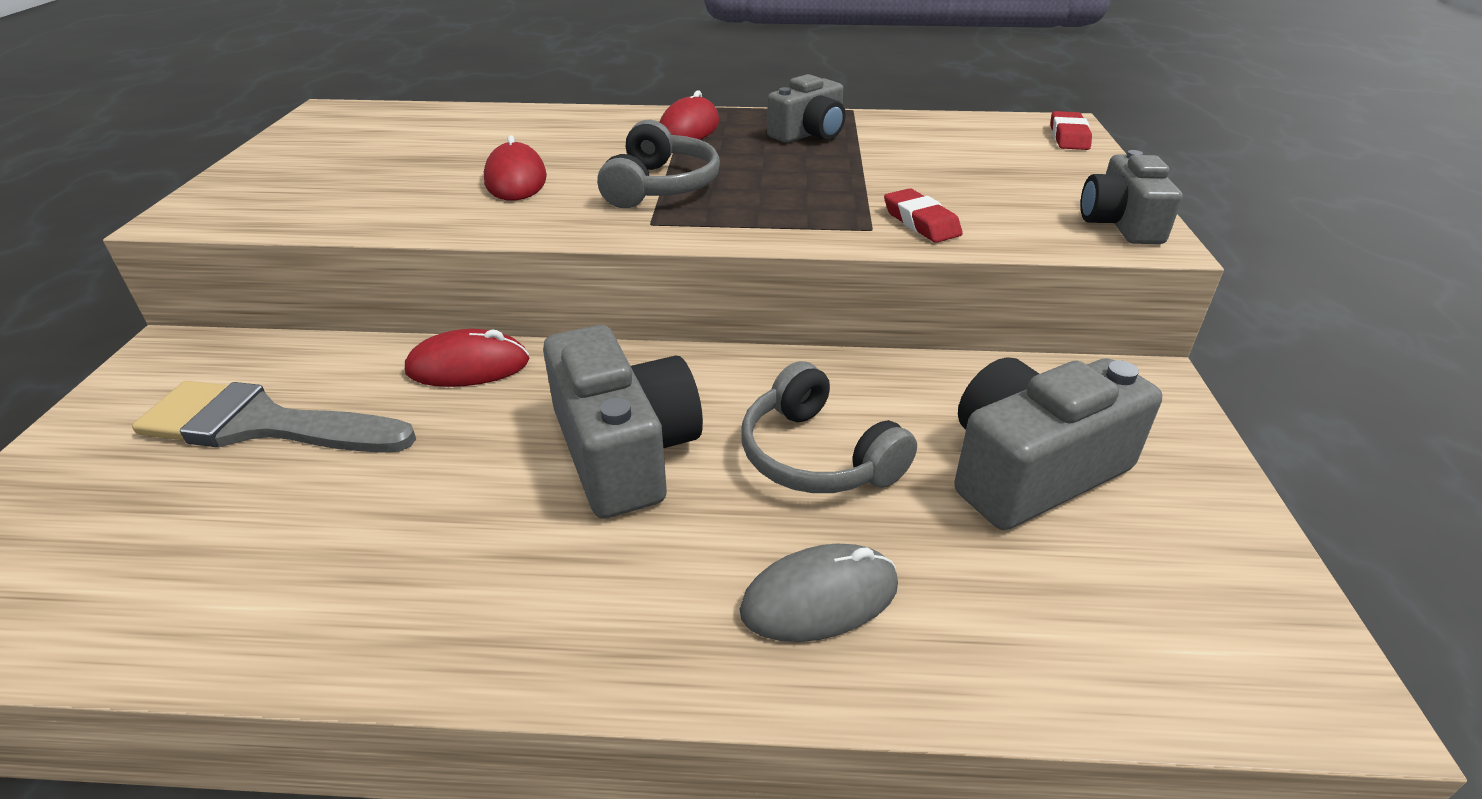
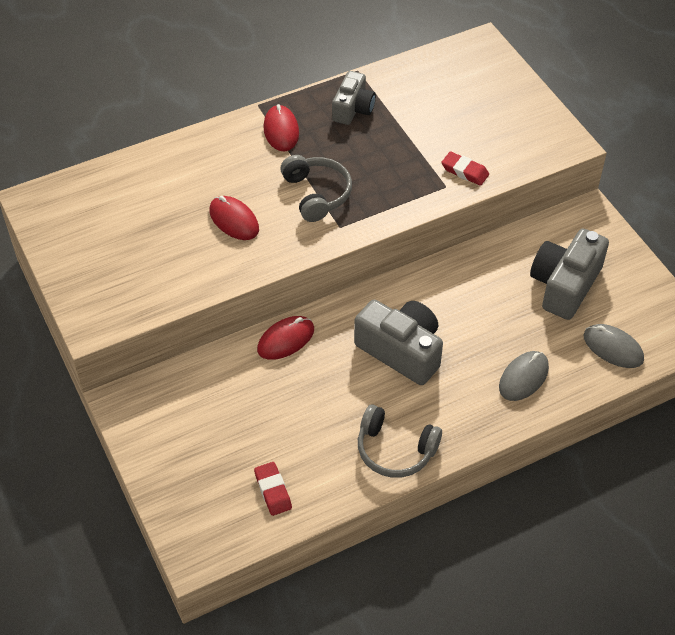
camera: 30 degrees left, 15 degrees up
grey brush [132,381,416,453] -> none
grey headphones [741,361,917,493] -> grey headphones moved to [358,405,442,478]
red eraser [1050,111,1092,150] -> red eraser moved to [254,462,292,516]
grey camera [1080,150,1183,244] -> none
none -> grey mouse [583,324,644,368]

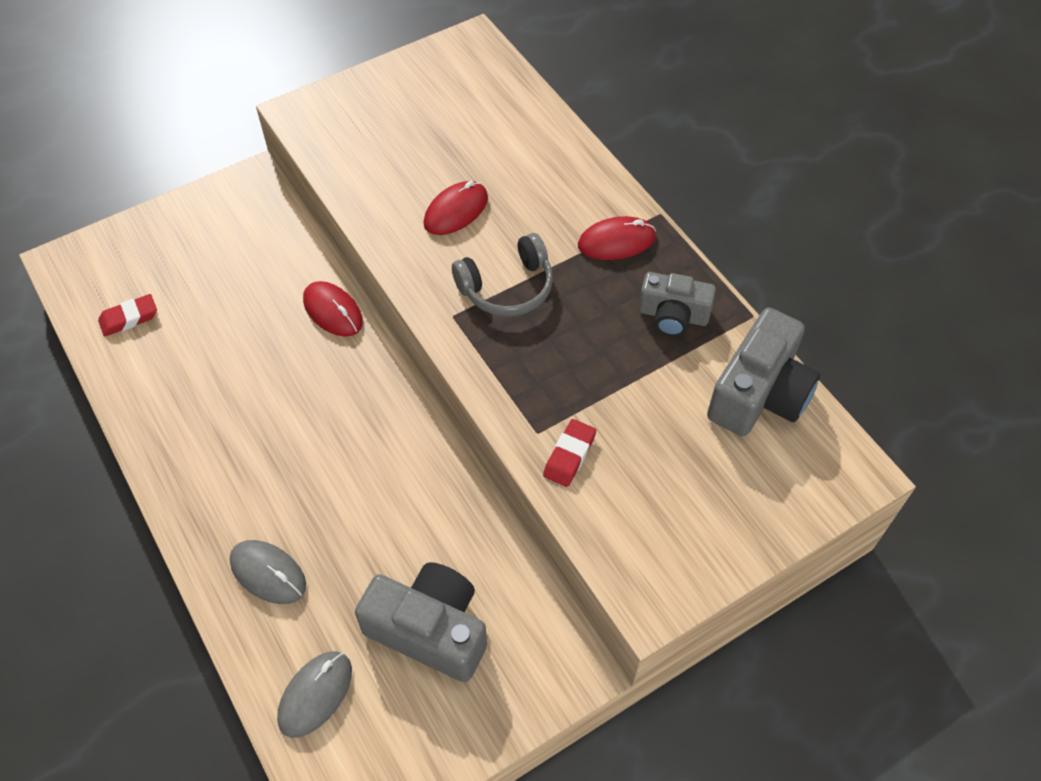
camera: 85 degrees right, 5 degrees up
grey camera [354,300,443,385] -> grey camera moved to [707,308,820,436]
grey headphones [358,405,442,478] -> none

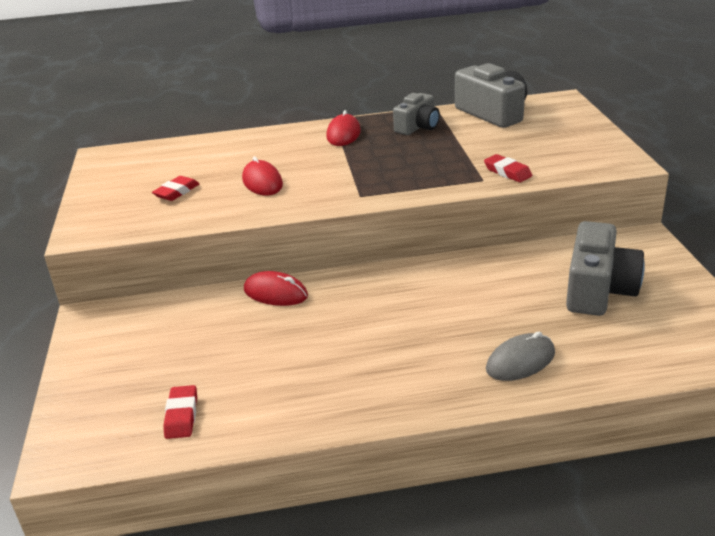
camera: 65 degrees left, 25 degrees down
grey mouse [277,651,352,738] -> none
red mouse [303,281,363,337] -> red mouse turned 45 degrees clockwise [244,271,308,306]
grey camera [355,562,487,682] -> grey camera turned 150 degrees clockwise [566,221,645,316]
grey headphones [452,233,553,316] -> none
none -> red eraser [152,176,199,201]

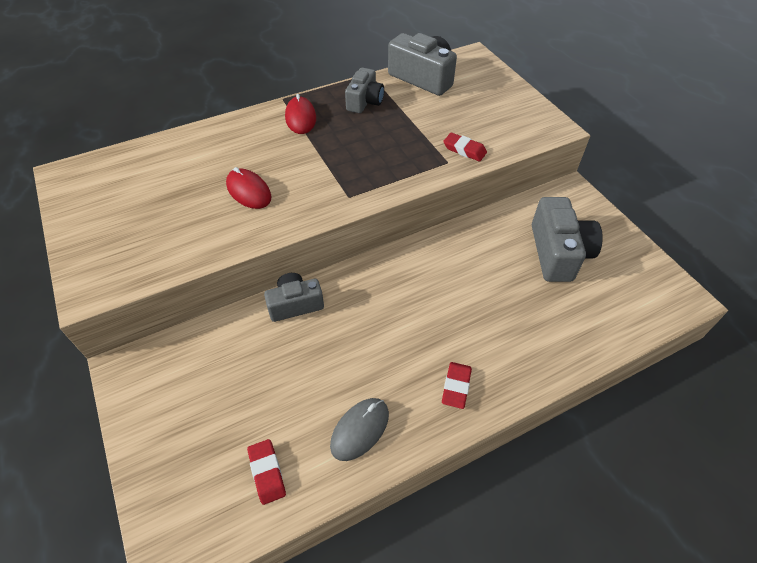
camera: 20 degrees left, 20 degrees up
red eraser [152,176,199,201] -> red eraser moved to [442,362,472,409]
red mouse [244,271,308,306] -> grey camera [264,273,324,322]
grey mouse [486,332,555,381] -> grey mouse moved to [330,398,389,461]

